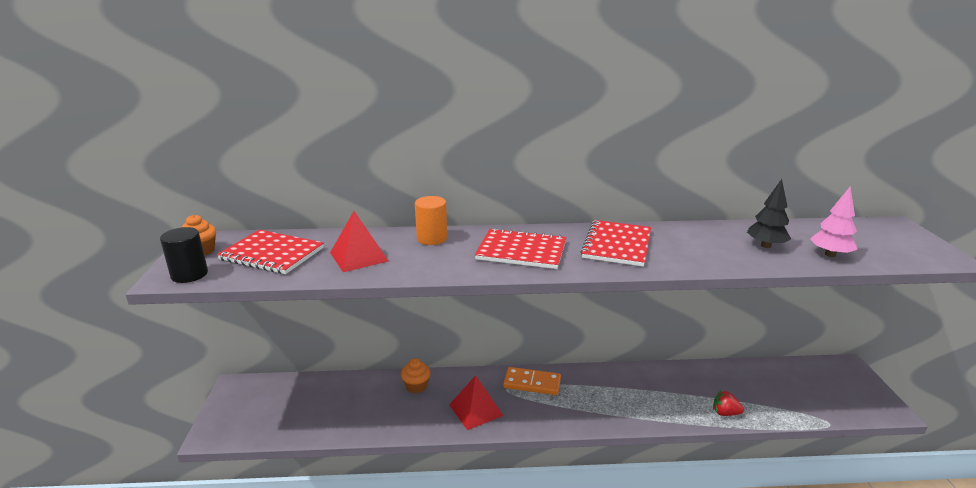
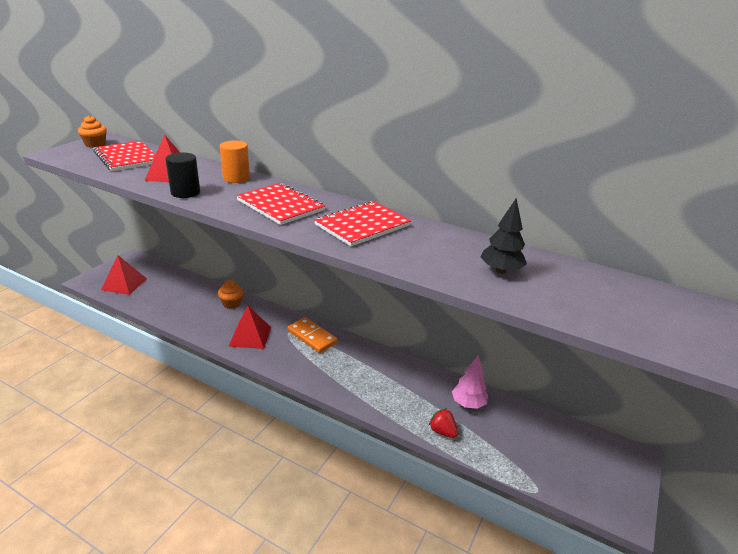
camera: 30 degrees right, 5 degrees up
black cylinder [160,227,208,283] -> black cylinder moved to [165,152,200,198]
pink tree [810,187,857,257] -> pink tree moved to [452,356,488,409]
none -> red pyramid [101,255,147,295]

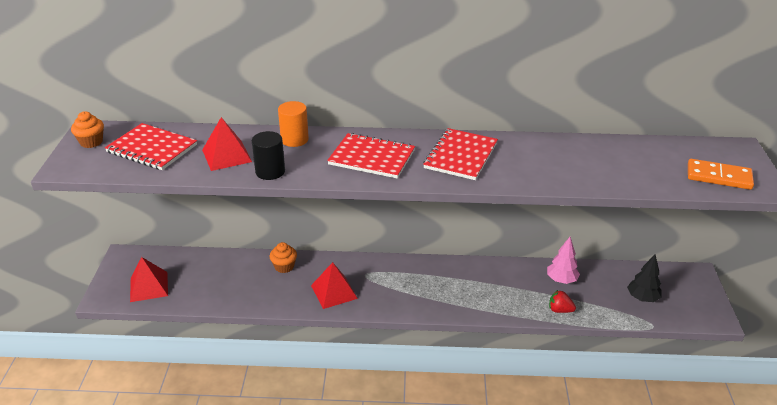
camera: 25 degrees left, 5 degrees up
orange domino [287,317,338,353] -> orange domino moved to [688,159,754,190]
black tree [481,198,527,274] -> black tree moved to [627,254,662,302]

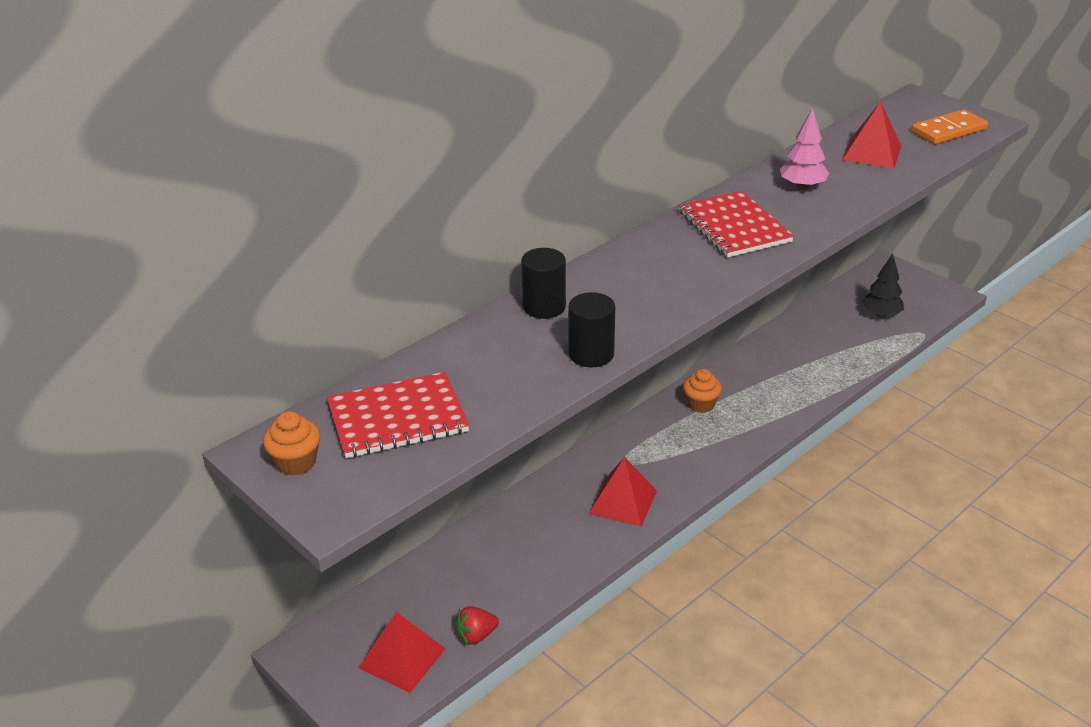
camera: 45 degrees left, 0 degrees up
red pyramid [202,117,252,171] -> red pyramid moved to [842,101,901,168]
orange cupcake [270,242,297,273] -> orange cupcake moved to [683,369,722,413]
orange cylinder [278,101,309,147] -> black cylinder [521,248,566,319]
red notebook [327,133,415,179] -> none
pink tree [547,237,580,284] -> pink tree moved to [780,108,829,190]
red strawberry [549,290,576,313] -> red strawberry moved to [455,606,499,644]

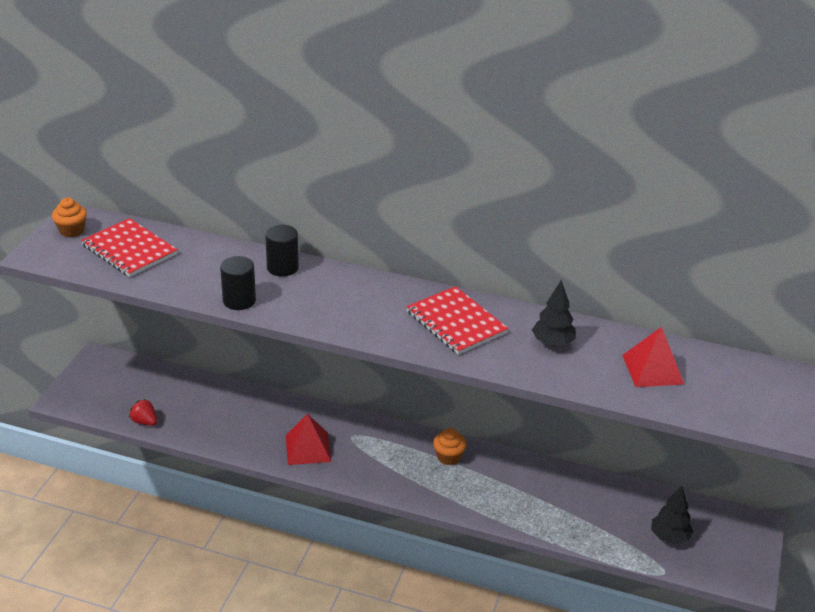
camera: 60 degrees right, 0 degrees up
red pyramid [358,612,446,693] -> none
red notebook [679,191,794,258] -> red notebook turned 75 degrees counterclockwise [406,286,509,355]
pink tree [780,108,829,190] -> black tree [532,280,576,346]
orange domino [911,109,988,144] -> none

